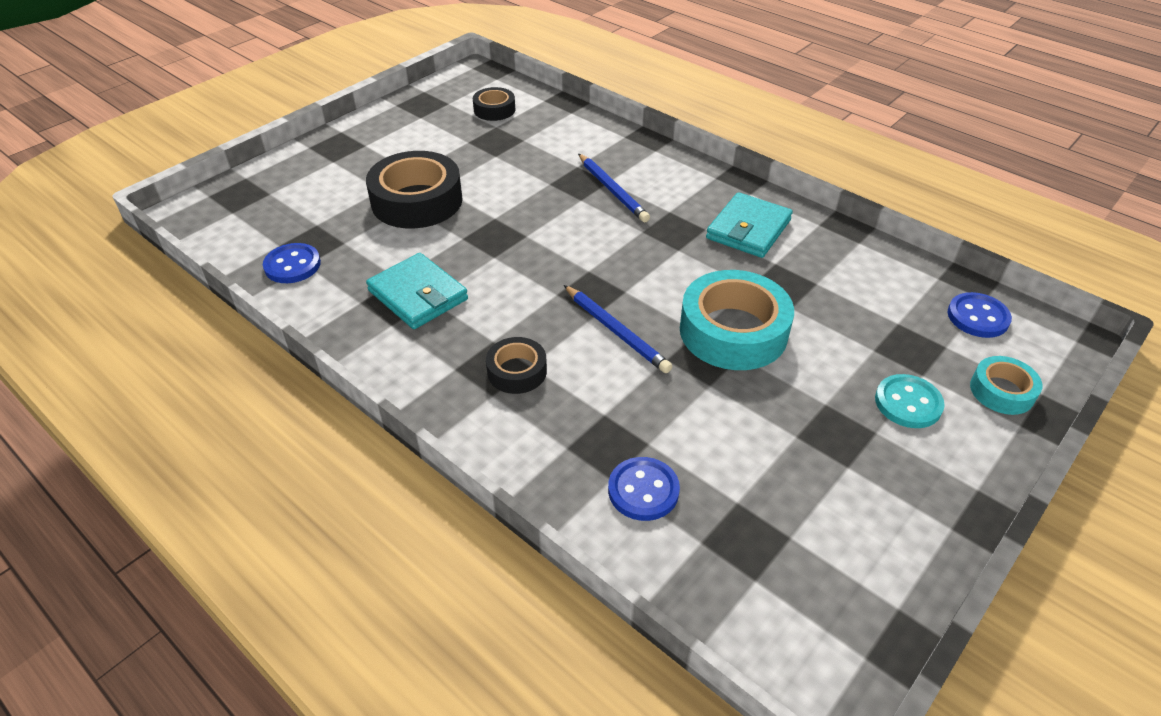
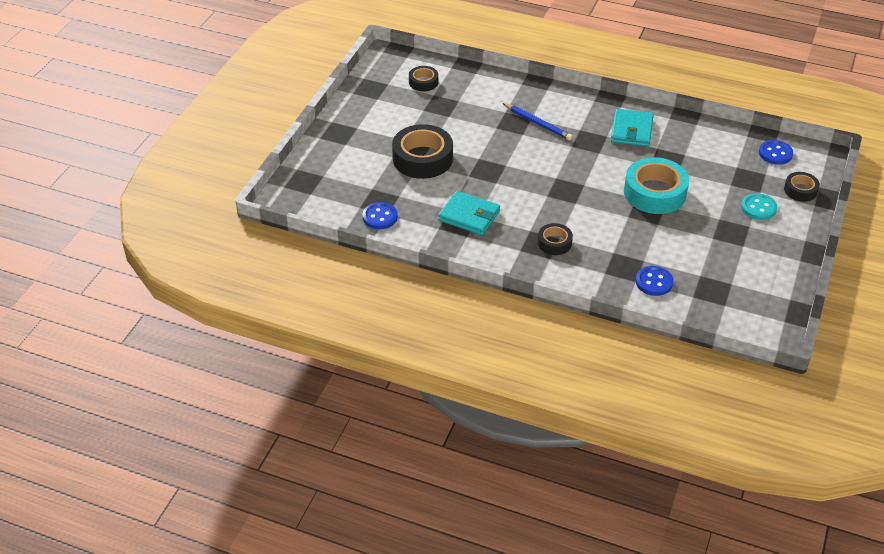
camera: 20 degrees left, 0 degrees up
blue pencil [564,285,673,373] -> none
turquoise tape [970,356,1042,415] -> black tape [784,172,820,202]

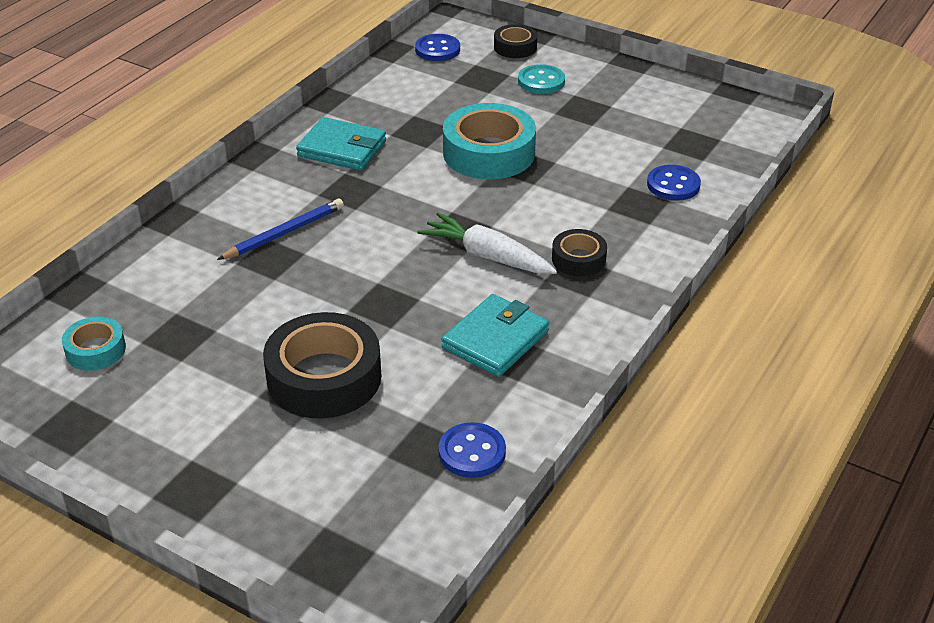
camera: 80 degrees left, 5 degrees down
black tape [409,66,438,91] -> turquoise tape [62,317,126,370]
none -> white carrot [417,212,557,274]

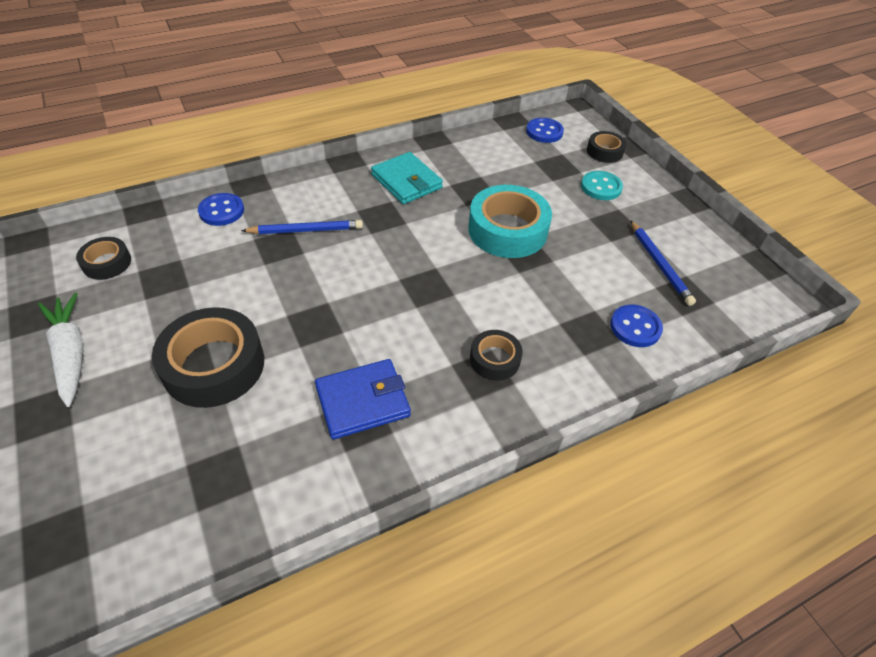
camera: 30 degrees right, 10 degrees up
turquoise tape [62,317,126,370] -> black tape [76,237,131,280]
white carrot [417,212,557,274] -> white carrot moved to [38,293,83,407]
blue button [439,422,506,478] -> blue button moved to [198,193,244,226]
turquoise wallet [442,294,549,377] -> blue wallet [315,359,411,439]
none -> blue pencil [630,220,696,306]

